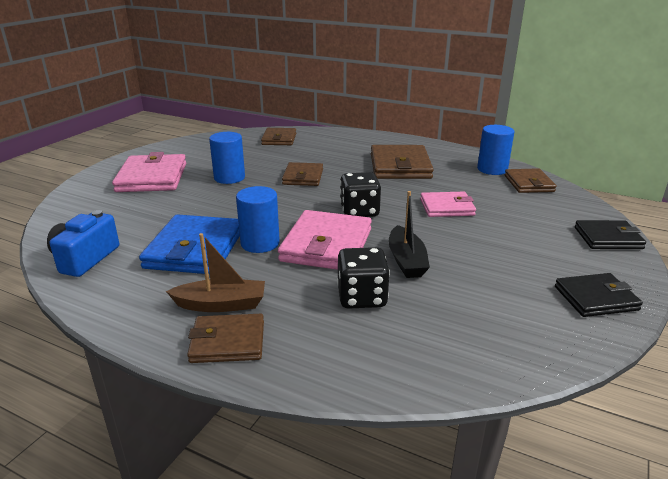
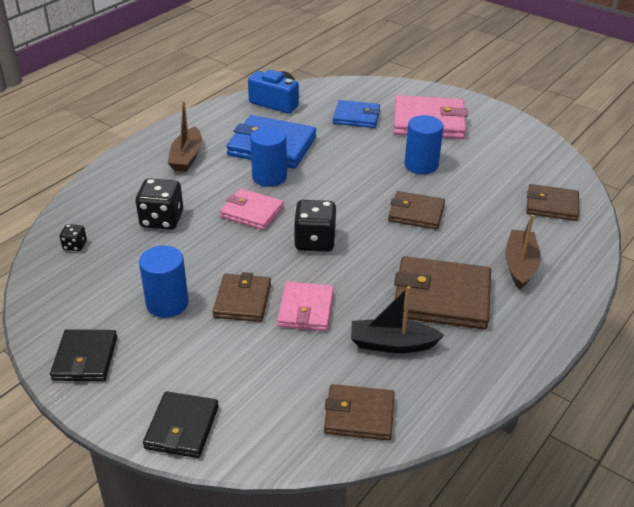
camera: 100 degrees right, 10 degrees up
brown wallet [187,314,264,363] -> brown wallet moved to [213,272,271,322]
pink wallet [278,210,372,270] -> pink wallet [220,188,284,230], size x0.62
black boat [389,191,430,278] -> black boat moved to [351,286,444,353]
blue cylinder [477,125,514,175] -> blue cylinder moved to [139,245,189,318]
none -> black dice [60,224,87,251]
none -> blue wallet [333,100,380,128]
none -> brown boat [505,214,540,290]

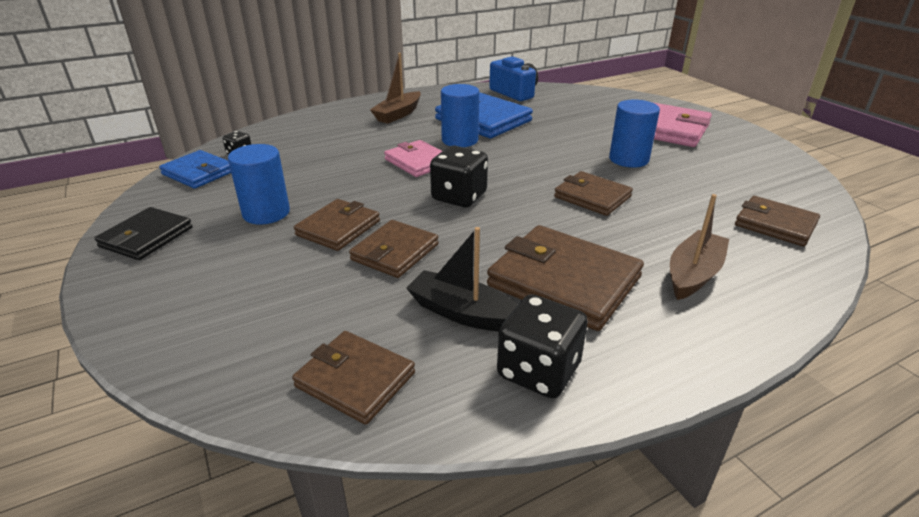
camera: 25 degrees right, 5 degrees down
black dice [135,178,183,230] -> black dice moved to [497,294,588,399]
black wallet [143,391,219,458] -> none
pink wallet [277,282,334,331] -> brown wallet [349,220,439,278]
blue wallet [333,100,380,128] -> blue wallet moved to [159,150,231,189]

